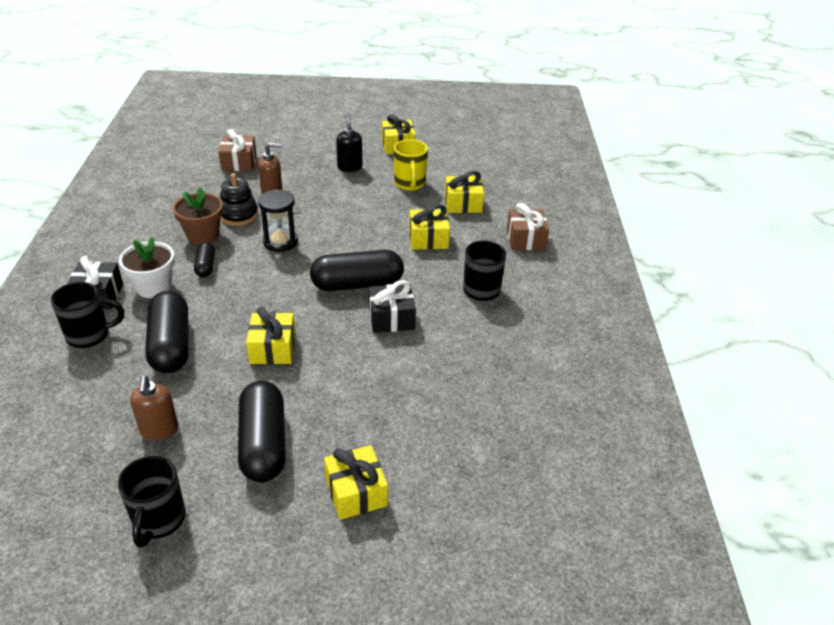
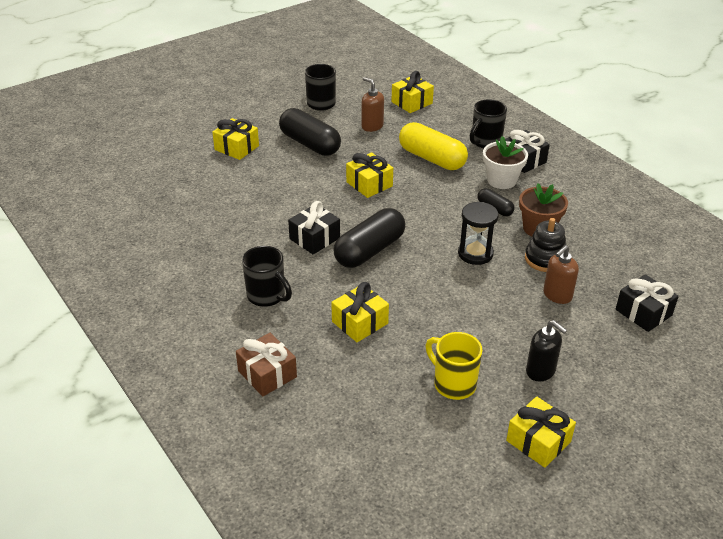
camera: 145 degrees right, 0 degrees up
black capsule [145,291,189,373] -> yellow capsule [399,122,468,170]
brown gift [218,129,257,171] -> black gift [616,274,679,332]
yellow gift [445,171,484,213] -> yellow gift moved to [391,71,434,113]

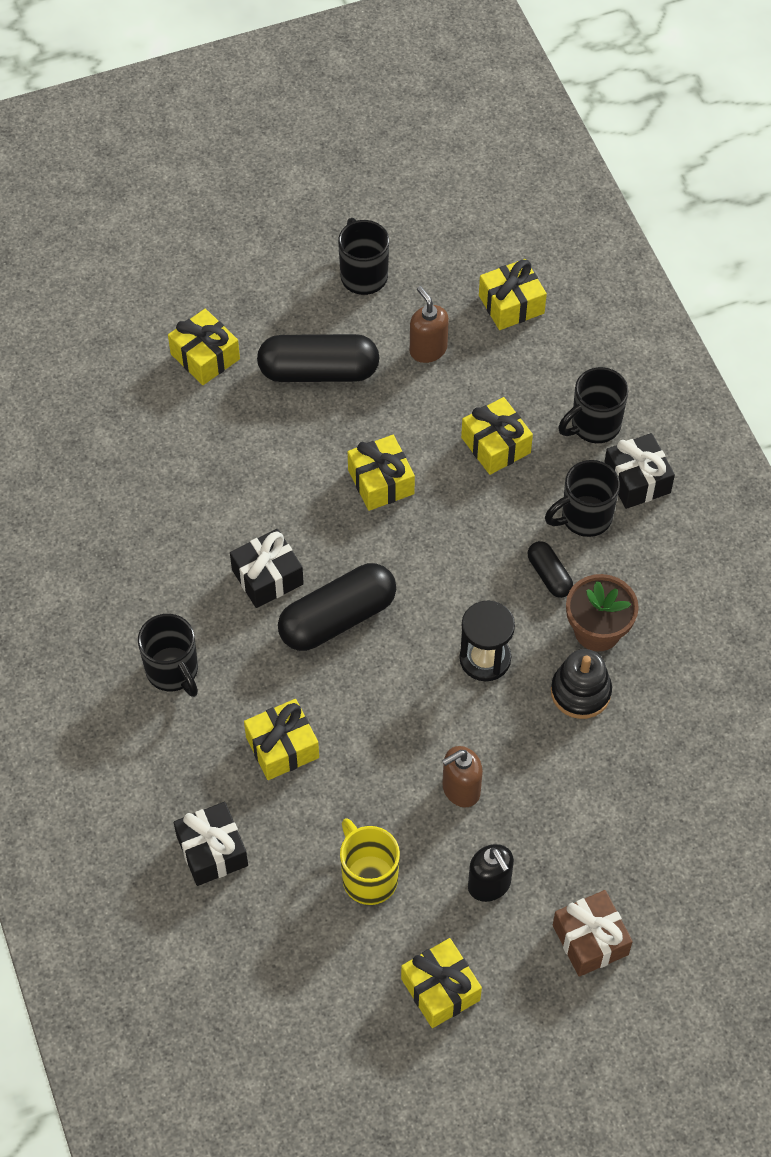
camera: 15 degrees right, 20 degrees up
brown gift [236,333,297,396] -> brown gift moved to [553,890,633,977]
black capsule [279,108,341,156] -> black capsule turned 60 degrees counterclockwise [257,334,379,382]
yellow capsule [399,122,468,170] -> yellow gift [461,397,533,475]
white flower pot [483,136,528,189] -> black mug [545,460,620,537]
brown soap dispenser [543,245,579,304] -> brown soap dispenser moved to [442,746,483,807]
black gift [616,274,679,332] -> black gift moved to [174,802,248,886]

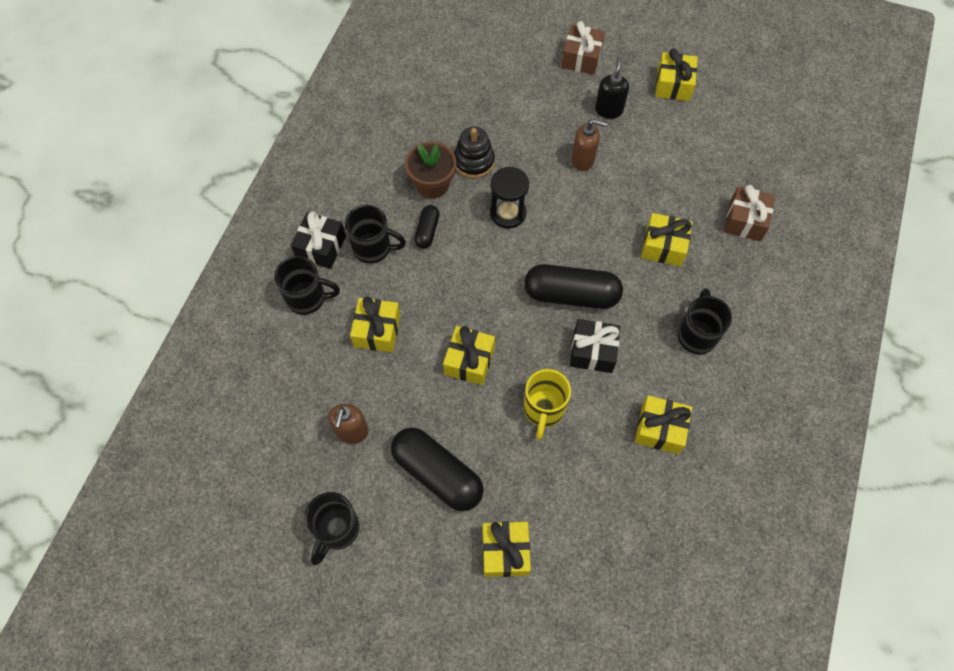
camera: 140 degrees left, 5 degrees up
black gift [174,802,248,886] -> brown gift [724,185,775,242]
yellow mug [340,818,400,905] -> yellow mug moved to [524,369,571,440]
yellow gift [479,259,547,330] -> yellow gift moved to [635,395,692,454]

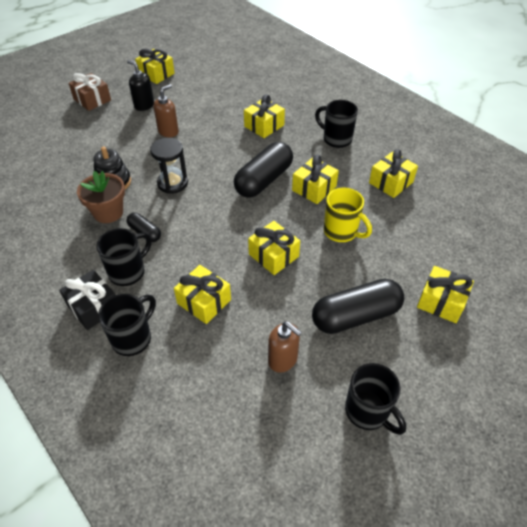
camera: 60 degrees left, 15 degrees down
black gift [570,319,620,373] -> yellow gift [292,155,339,204]
brown gift [724,185,775,242] -> none

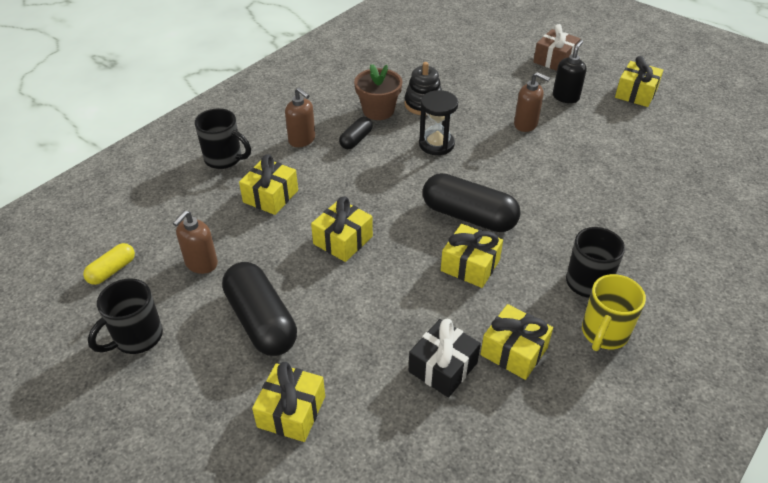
camera: 80 degrees right, 5 degrees down
black gift [59,270,115,330] -> black gift moved to [409,319,481,397]
black mug [96,228,151,286] -> brown soap dispenser [285,87,315,147]
yellow gift [244,94,285,138] -> none
yellow mug [324,188,372,242] -> yellow mug moved to [582,274,646,351]
none -> yellow capsule [83,243,135,285]

